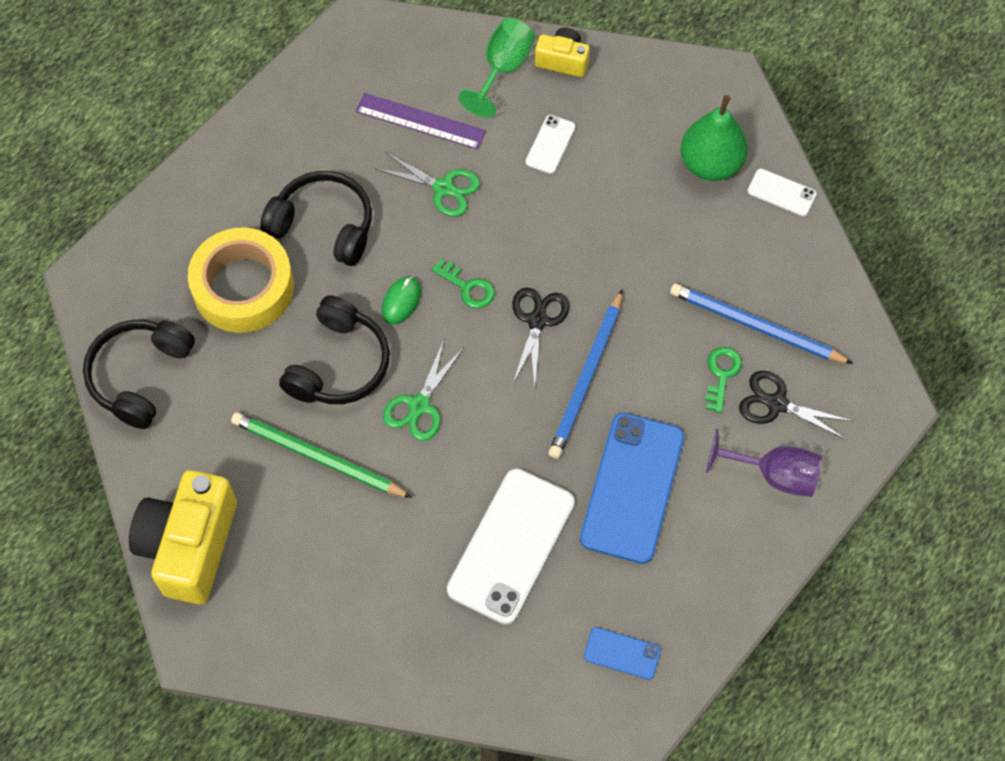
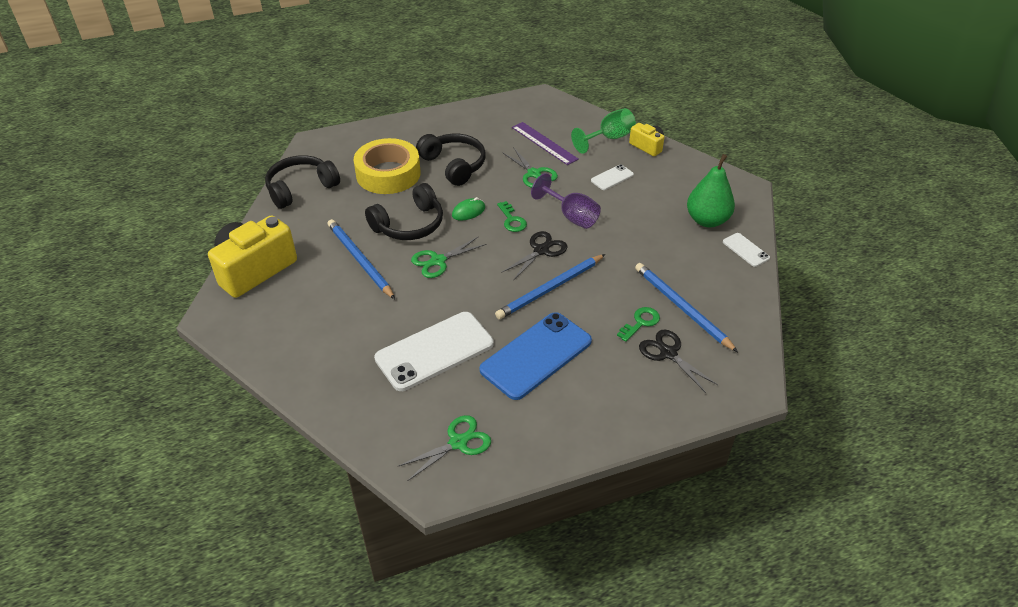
camera: 30 degrees right, 20 degrees down
green pencil [231,412,412,498] -> blue pencil [327,219,395,299]
blue phone [584,627,661,680] -> green scissors [397,415,491,481]
purple goblet [706,429,822,497] -> purple goblet moved to [531,173,601,229]

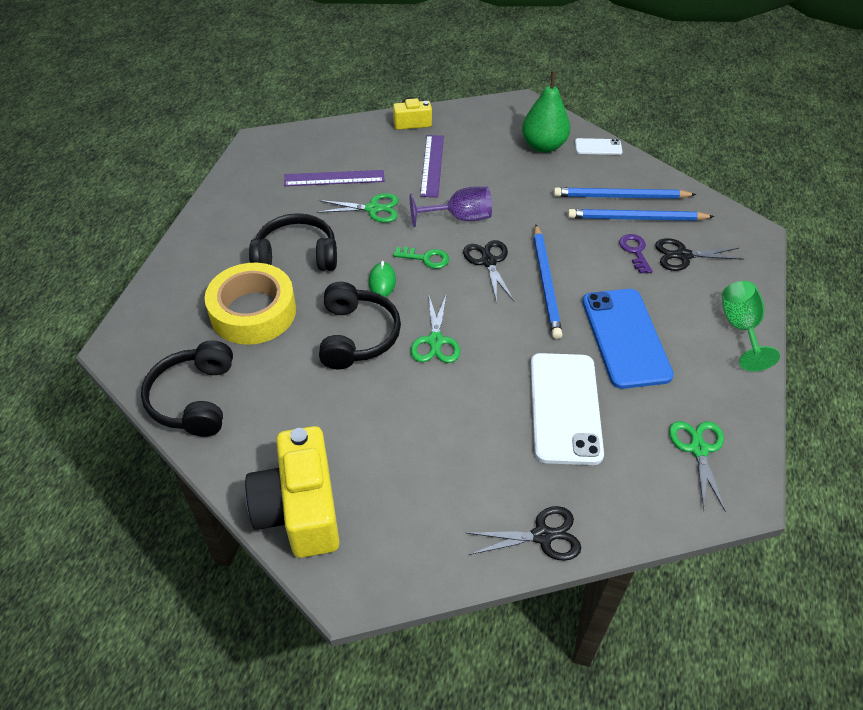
camera: 55 degrees left, 5 degrees up
blue pencil [327,219,395,299] -> blue pencil moved to [553,187,696,199]
green goblet [571,108,636,153] -> green goblet moved to [722,281,780,371]
white phone [591,164,634,190] -> purple ruler [420,135,444,198]
green key [617,307,660,342] -> purple key [619,234,652,274]
none -> black scissors [467,506,581,561]

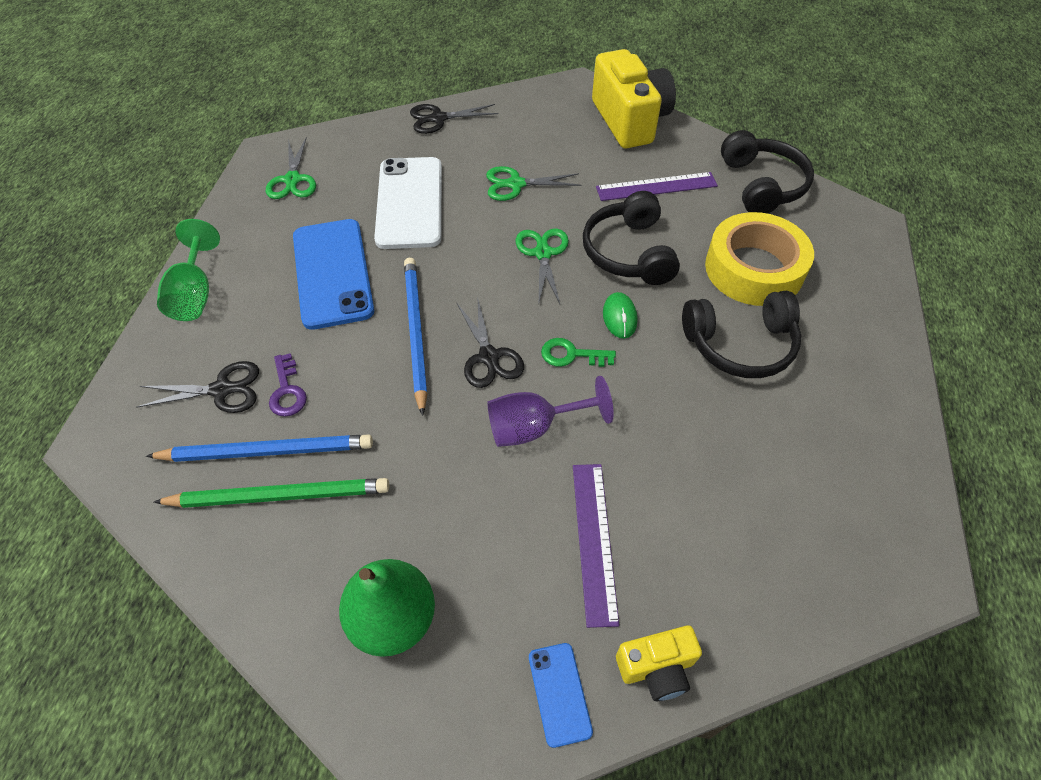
camera: 175 degrees right, 5 degrees up
purple ruler [284,170,385,186] -> purple ruler moved to [596,172,718,201]
green scissors [317,193,399,223] -> green scissors moved to [486,166,581,201]
blue pencil [553,187,696,199] -> green pencil [154,478,389,508]
white phone [575,138,623,155] -> none
none -> blue phone [529,643,593,748]

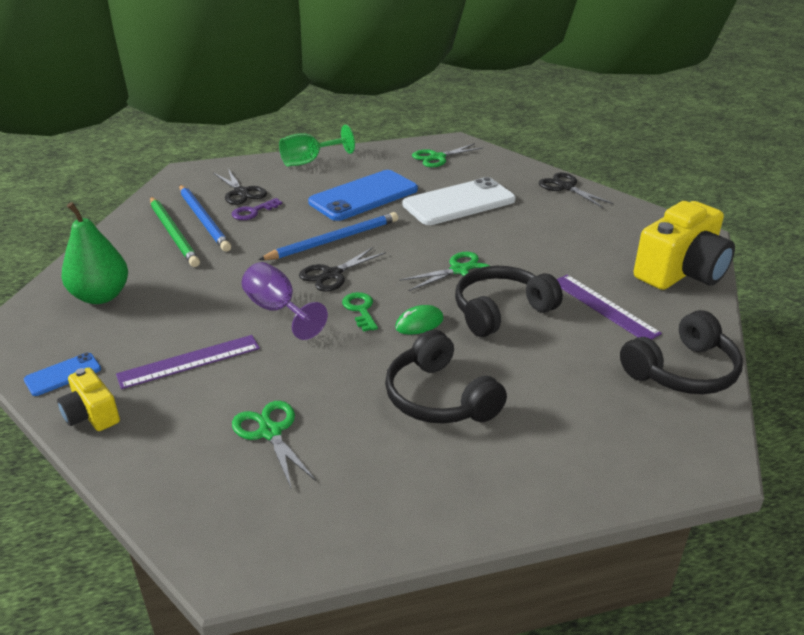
camera: 65 degrees right, 20 degrees down
green scissors [486,166,581,201] -> green scissors moved to [232,401,316,488]
yellow tape [705,212,814,306] -> none

